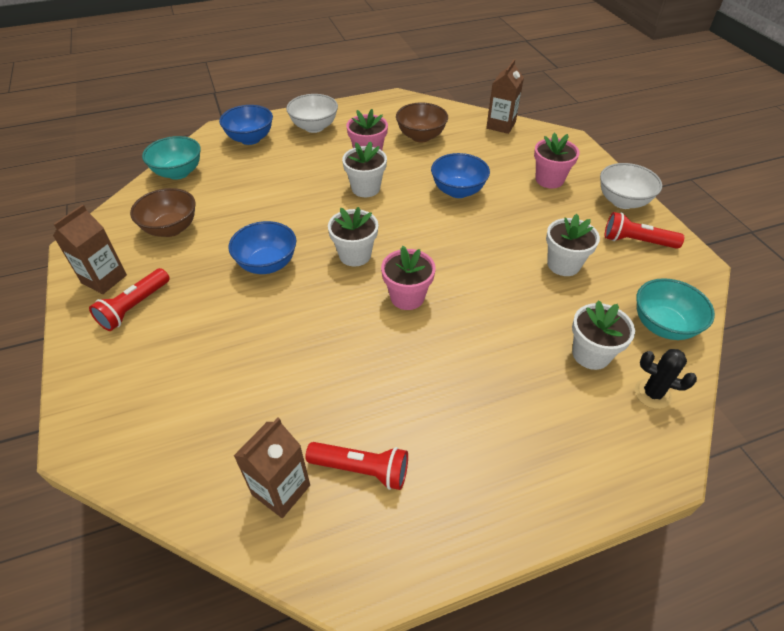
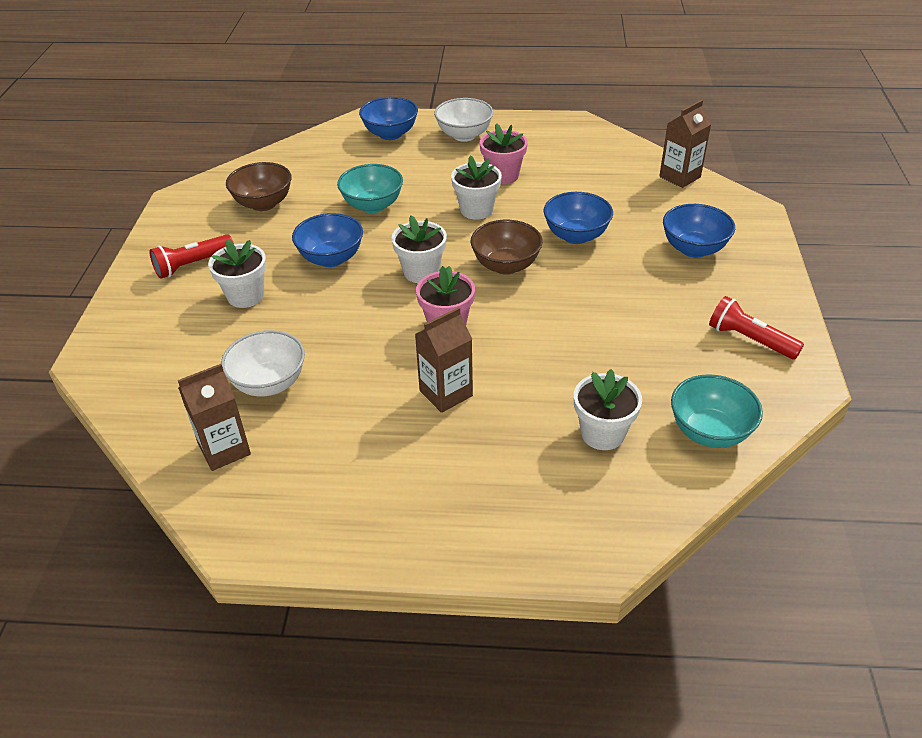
camera: 25 degrees right, 5 degrees down
brown carton [53,205,127,294] -> brown carton moved to [415,307,473,413]
turquoise bowl [142,136,201,180] -> turquoise bowl moved to [337,164,403,213]
red flashlight [305,442,408,490] -> none
brown bowl [396,103,448,142] -> brown bowl moved to [471,220,543,275]
pink flower pot [534,132,580,188] -> blue bowl [663,204,735,258]
white flower pot [546,214,600,276] -> white flower pot moved to [208,239,266,308]
white bowl [600,163,662,209] -> white bowl moved to [221,330,305,396]
black cactus [635,349,697,409] -> none

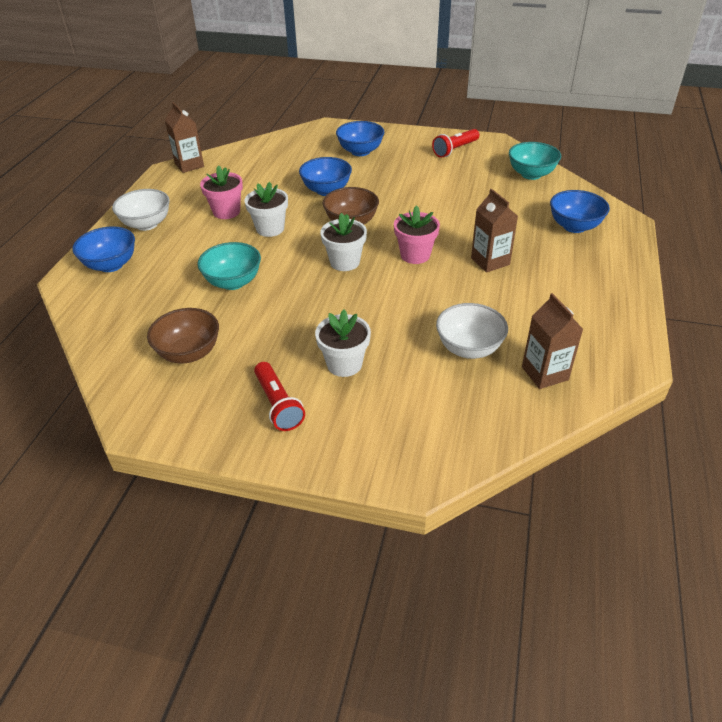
camera: 80 degrees left, 0 degrees up
blue bowl [292,213,363,267] -> blue bowl moved to [550,190,610,233]
white flower pot [574,369,642,450] -> none
brown carton [659,100,711,188] -> brown carton moved to [165,102,204,173]

